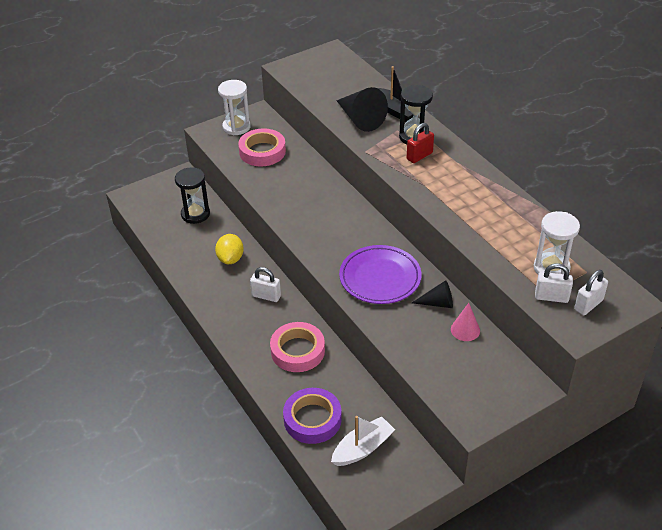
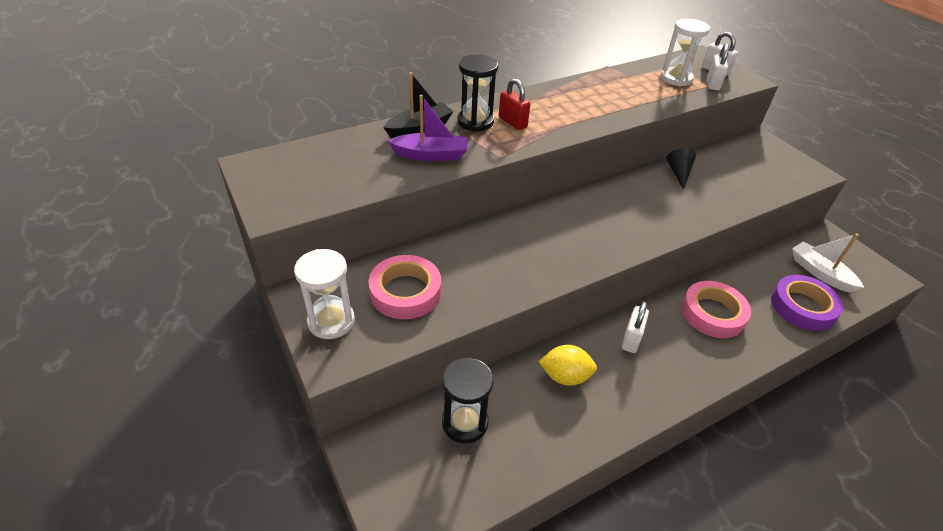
camera: 90 degrees left, 0 degrees up
black cone [337,87,388,132] -> purple boat [387,95,468,161]
purple plate [339,245,422,304] -> none
pink cone [451,303,480,341] -> none

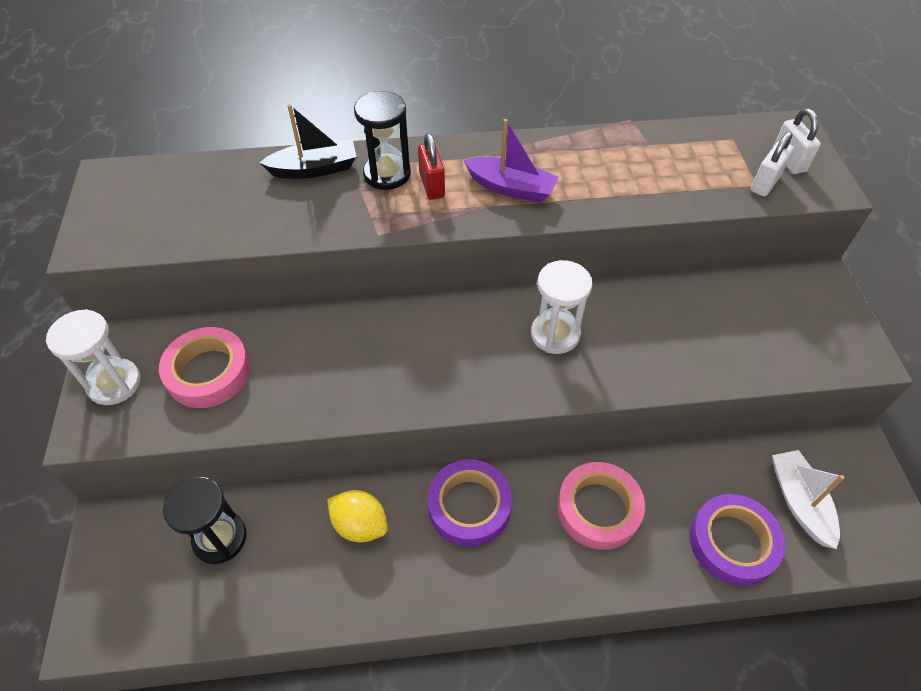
camera: 25 degrees right, 10 degrees up
purple boat [387,95,468,161] -> purple boat moved to [463,119,559,203]
white padlock [622,302,649,353] -> purple tape [427,459,512,547]
white hourglass [660,19,710,86] -> white hourglass moved to [531,260,593,354]
black cone [666,148,696,190] -> none

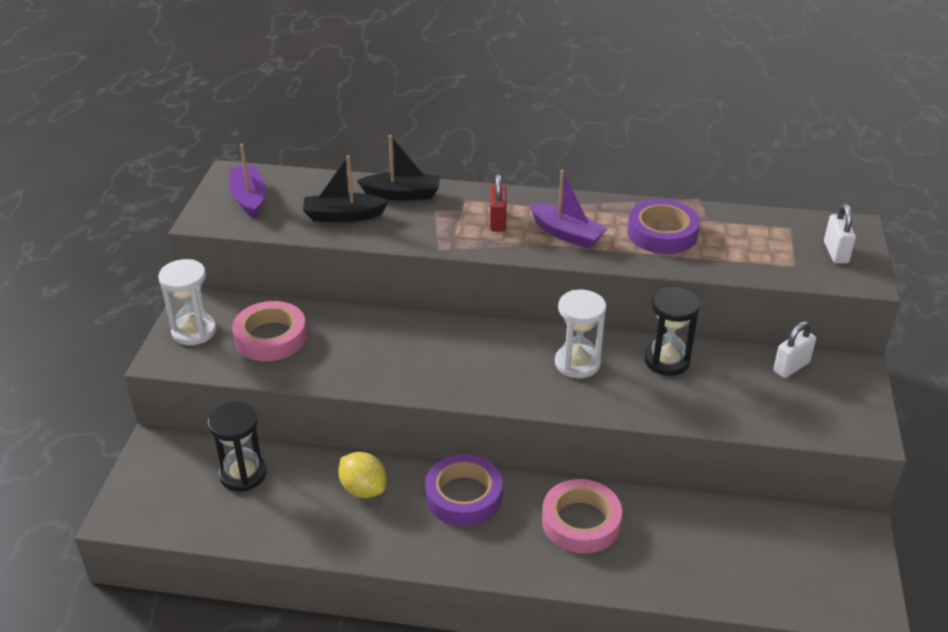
camera: 15 degrees right, 15 degrees down
black hourglass [354,91,411,190] -> black hourglass moved to [644,287,700,376]
purple tape [690,494,785,586] -> purple tape moved to [627,199,700,254]
white padlock [751,131,794,196] -> white padlock moved to [773,321,816,378]
white boat [772,450,845,549] -> none
none -> purple boat [229,144,266,219]
none -> black boat [303,155,389,222]

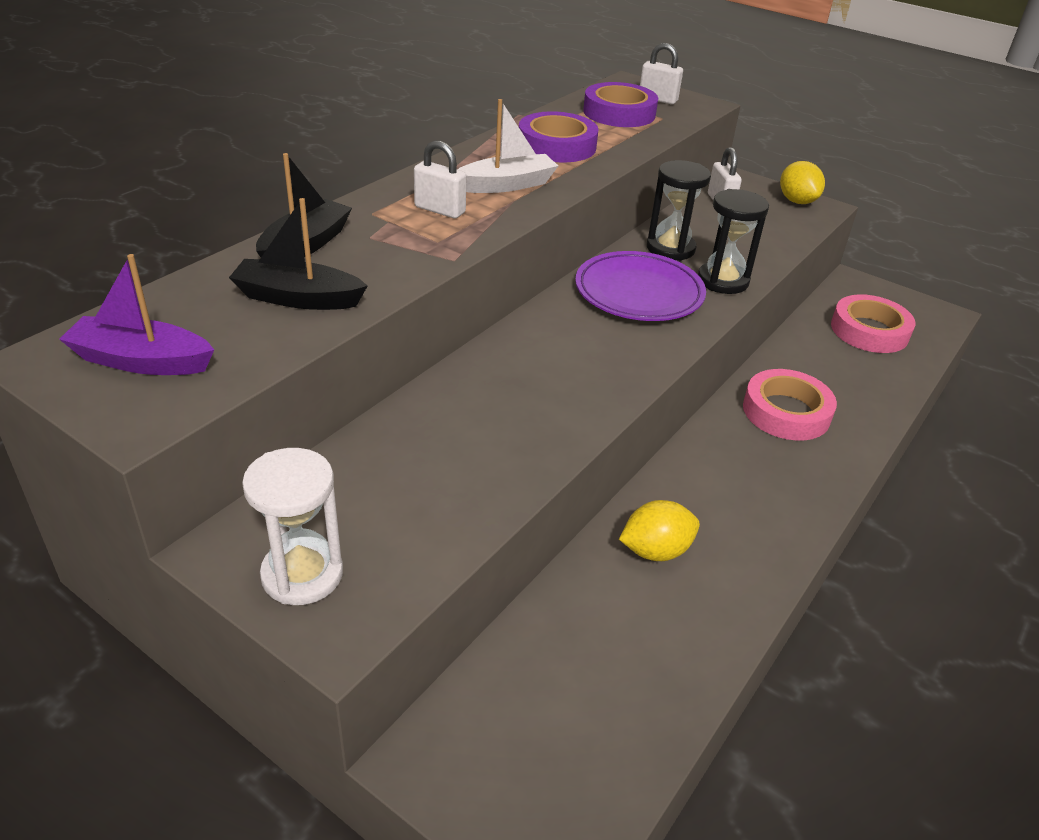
camera: 65 degrees left, 0 degrees up
black hourglass [208,402,267,491] -> black hourglass moved to [698,189,769,294]
pink tape [232,301,307,361] -> pink tape moved to [831,294,915,353]
black boat [303,155,389,222] -> black boat turned 75 degrees clockwise [229,198,367,310]
purple tape [425,454,503,526] -> purple tape moved to [583,82,658,127]
red padlock [490,174,507,232] -> white padlock [414,141,466,218]
purple boat [529,170,607,248] -> white boat [457,99,558,193]
white hourglass [555,290,606,378] -> purple plate [575,251,706,321]
none -> yellow lemon [780,161,825,204]

